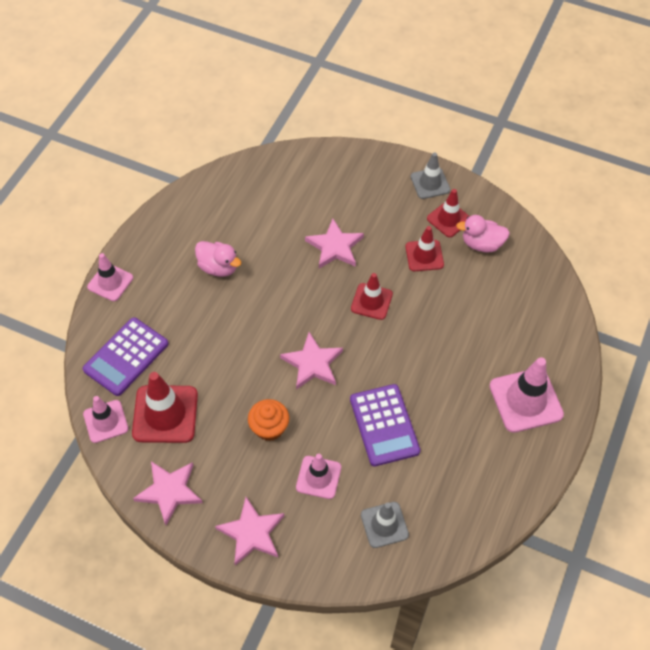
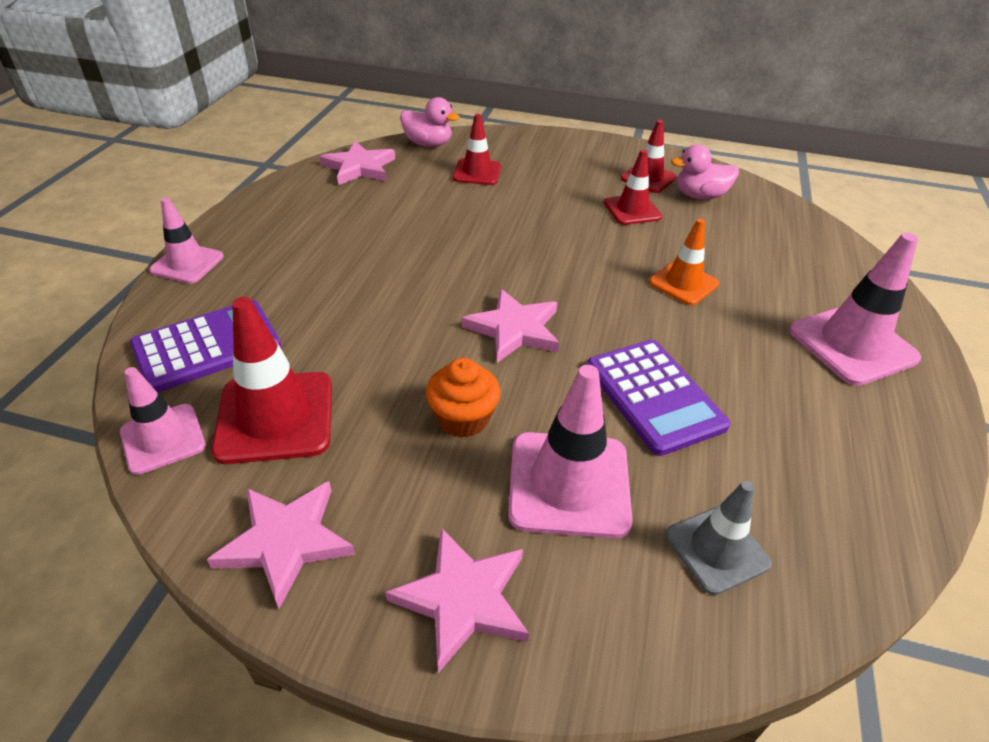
camera: 10 degrees left, 15 degrees down
purple calculator [83,317,169,396] -> purple calculator turned 150 degrees counterclockwise [130,300,281,392]
pink duck [195,241,241,277] -> pink duck moved to [400,97,460,147]
pink traffic cone [296,454,341,499] -> pink traffic cone [508,365,633,539], size x1.59
pink star [305,219,364,269] -> pink star moved to [319,141,395,185]
red traffic cone [351,273,393,320] -> red traffic cone moved to [453,114,501,185]
grey traffic cone [411,152,450,199] -> none
none -> orange traffic cone [649,218,719,305]

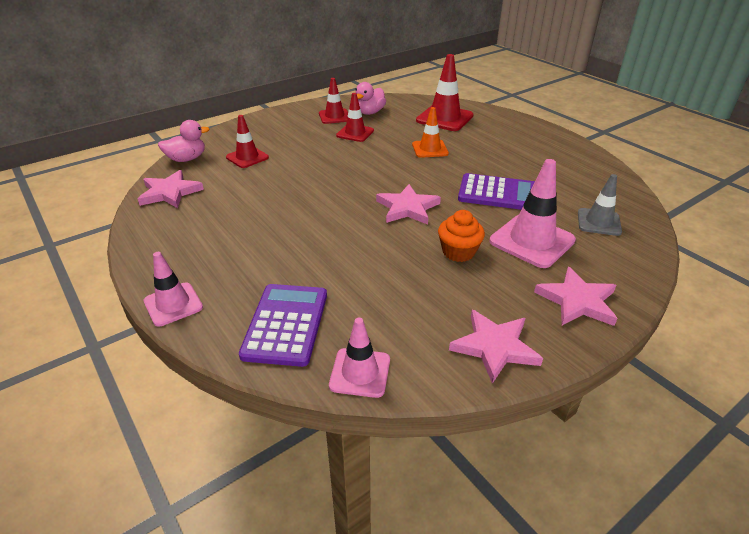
camera: 50 degrees left, 5 degrees down
red traffic cone [211,297,332,464] -> red traffic cone moved to [416,54,473,131]
pink traffic cone [789,233,921,386] -> none

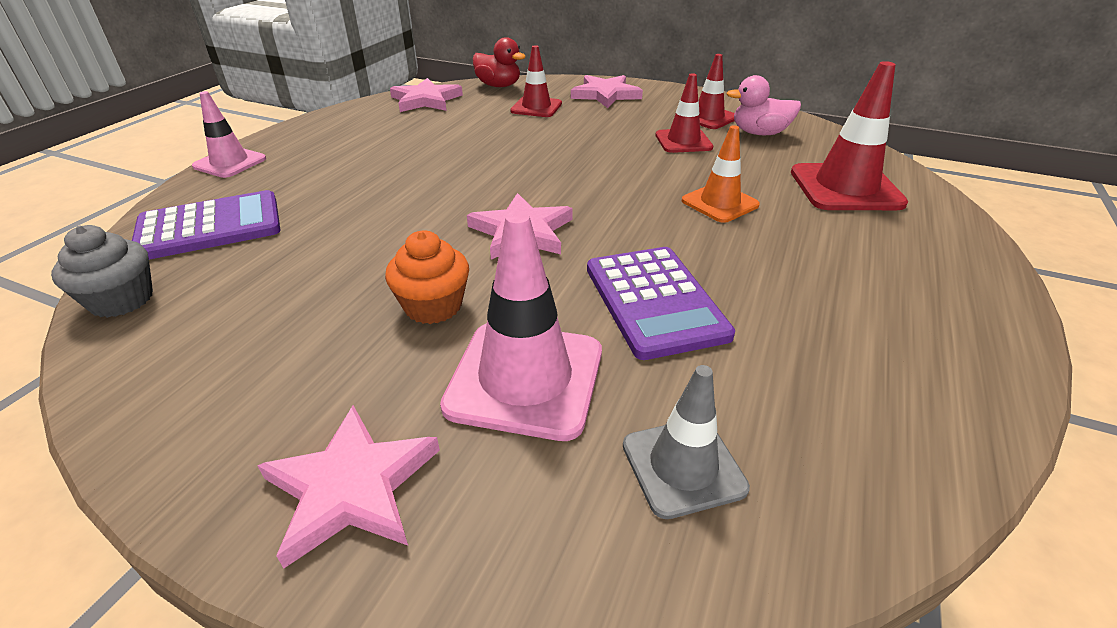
camera: 60 degrees right, 0 degrees up
pink duck [158,120,209,162] -> red duck [473,37,526,87]
pink traffic cone [329,318,390,398] -> grey cupcake [51,225,153,318]
pink star [449,310,543,384] -> pink star moved to [571,75,643,108]

